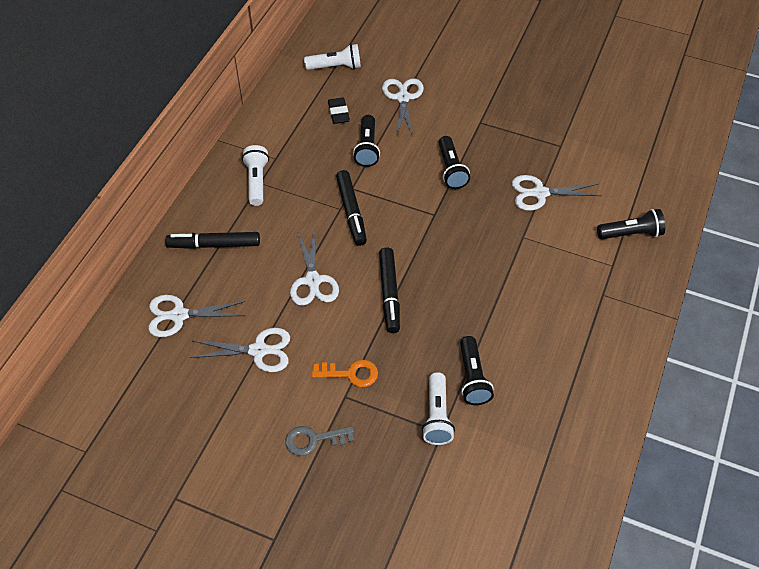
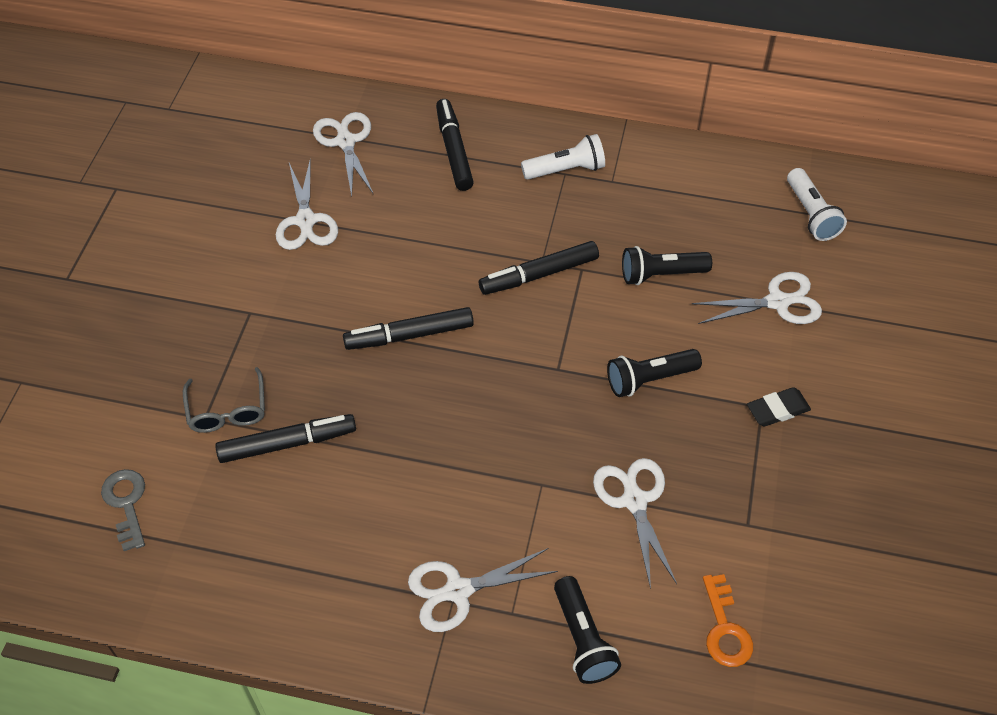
camera: 80 degrees right, 0 degrees up
grey key [285,426,354,456] -> grey key moved to [101,469,145,551]
white scissors [290,228,339,306] -> white scissors moved to [408,548,558,632]
orange key [312,360,378,387] -> orange key moved to [703,574,753,667]
black eraser [328,98,350,124] -> black eraser moved to [747,387,811,426]
white flashlight [422,372,455,445] -> grey glasses [183,367,265,433]
black flashlight [460,336,494,405] -> black marker [215,414,356,463]

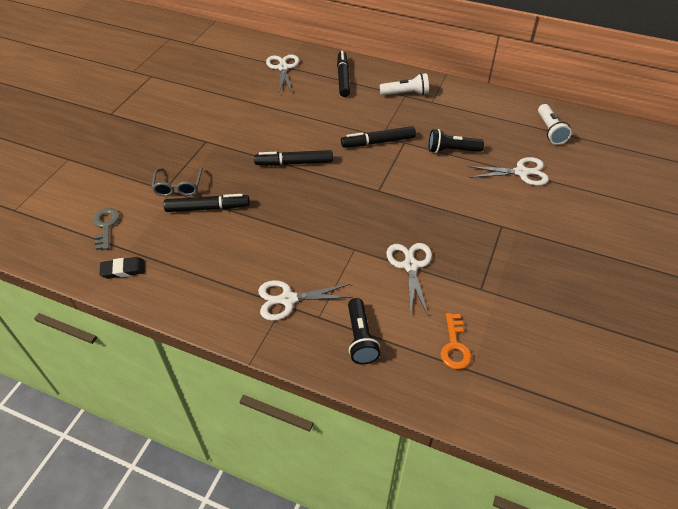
camera: 10 degrees right, 5 degrees down
white scissors [276,161,338,250] -> none
black flashlight [607,349,702,397] -> none
black eraser [747,387,811,426] -> black eraser moved to [99,257,145,279]

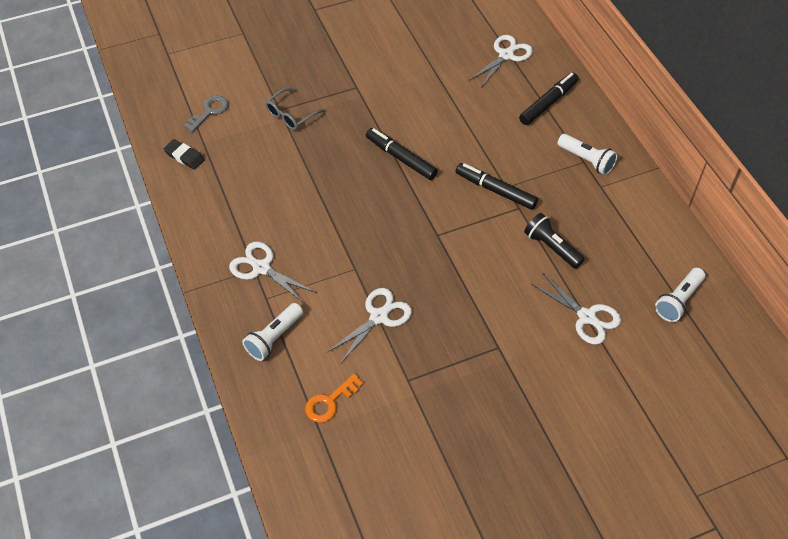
camera: 45 degrees right, 5 degrees up
black marker [164,194,250,212] -> none
black flashlight [348,298,381,365] -> white flashlight [242,303,303,361]

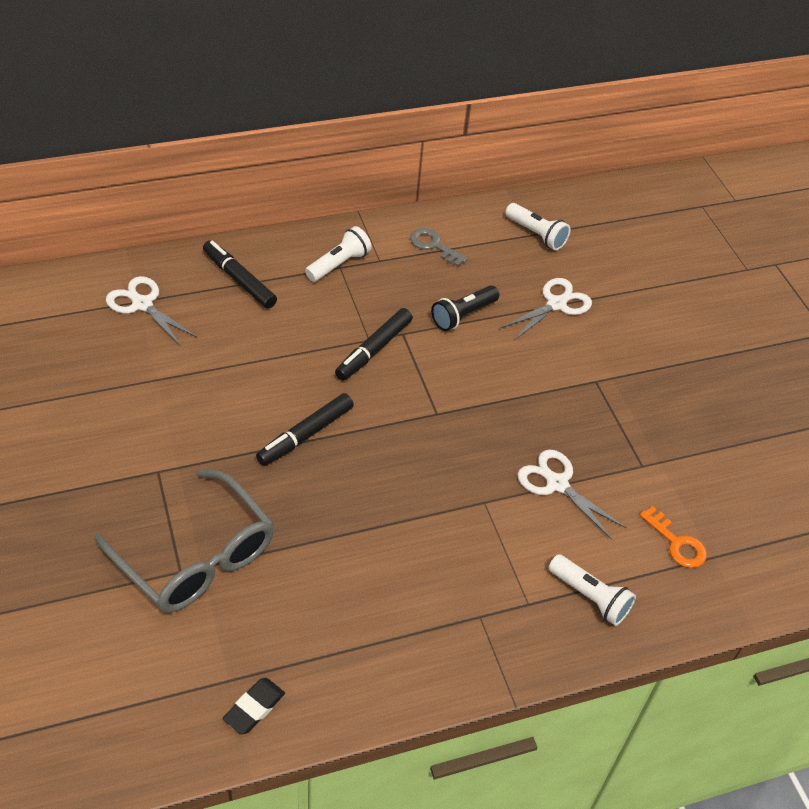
camera: 90 degrees left, 5 degrees down
grey key [183,95,228,132] -> grey key moved to [410,228,468,267]
white scissors [229,242,317,304] -> none
grey glasses [265,88,326,130] -> grey glasses [94,469,274,613], size x1.96

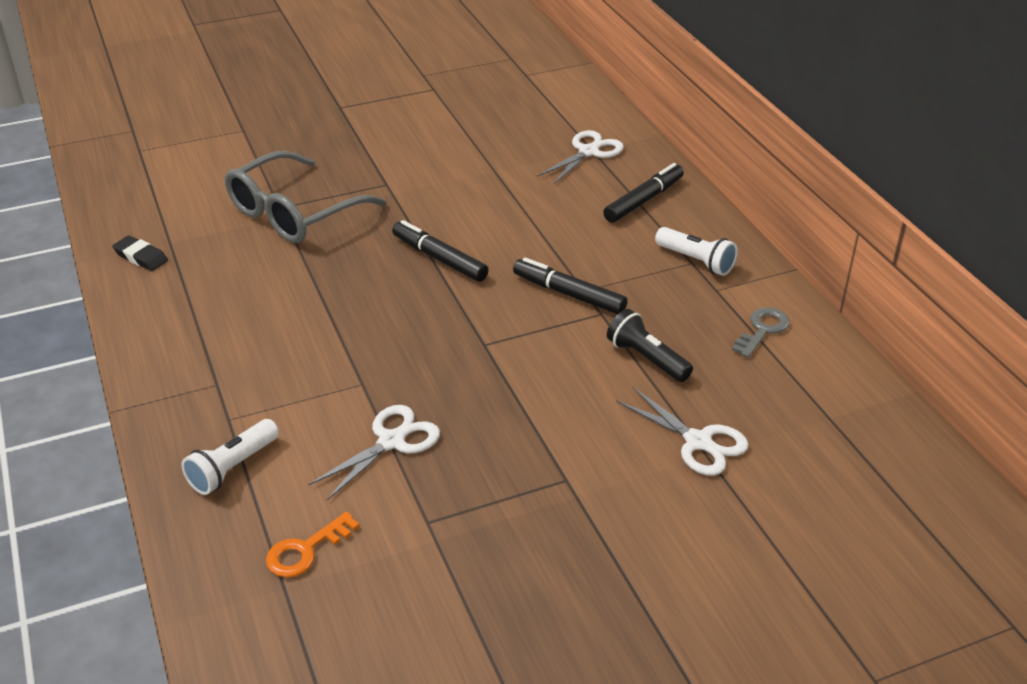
camera: 90 degrees right, 10 degrees down
white flashlight [505,203,571,250] -> none

